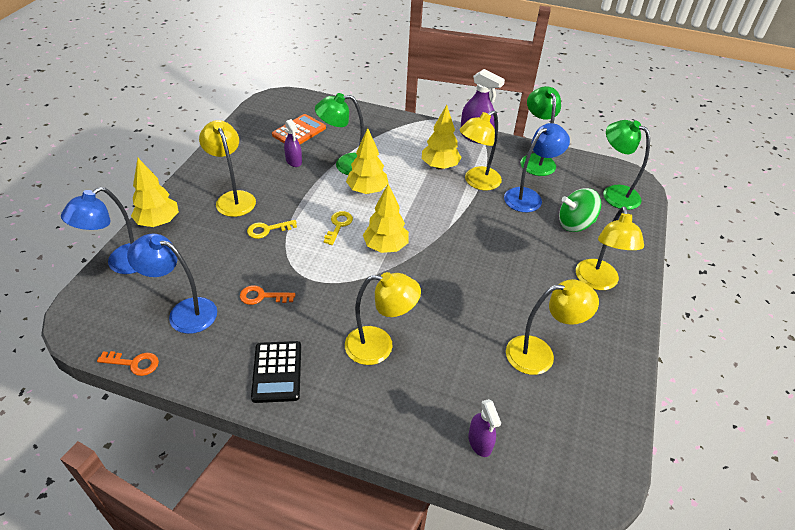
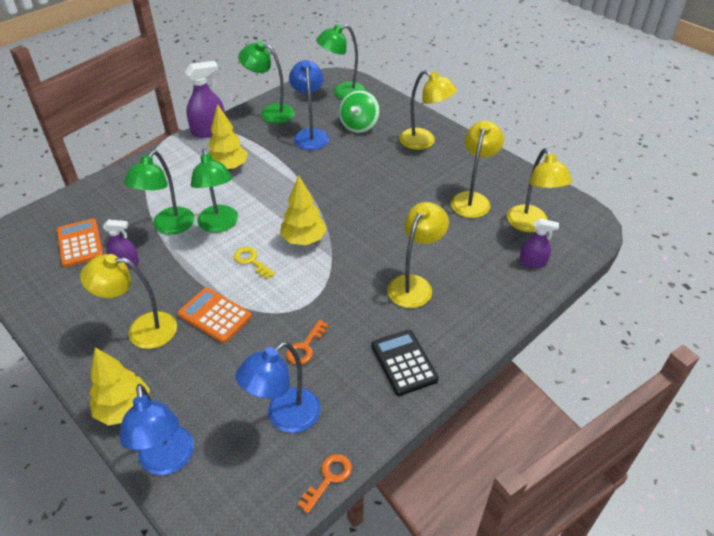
camera: 60 degrees left, 0 degrees up
yellow key [247,220,297,239] -> orange calculator [178,288,252,343]
black calculator [251,341,301,403] -> black calculator turned 135 degrees counterclockwise [371,330,439,396]
yellow tree [346,128,389,194] -> green lamp [191,149,238,233]
yellow lamp [460,110,502,190] -> yellow lamp moved to [507,148,572,232]

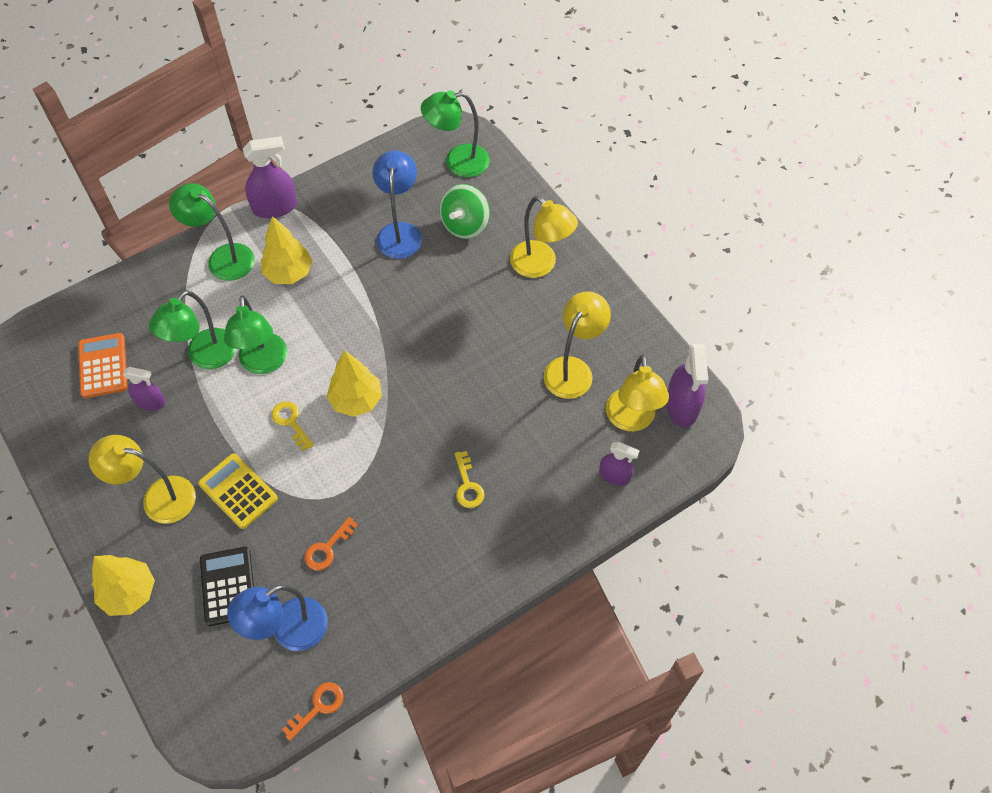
camera: 10 degrees right, 15 degrees up
blue lamp [119,384,194,475] -> none
orange calculator [178,288,252,343] -> yellow calculator [198,453,278,529]
green lamp [238,41,295,123] -> green lamp moved to [169,183,255,281]
black calculator [371,330,439,396] -> black calculator moved to [200,547,254,626]
yellow lamp [387,202,449,308] -> yellow key [455,451,485,508]
none -> purple spray bottle [666,344,708,427]

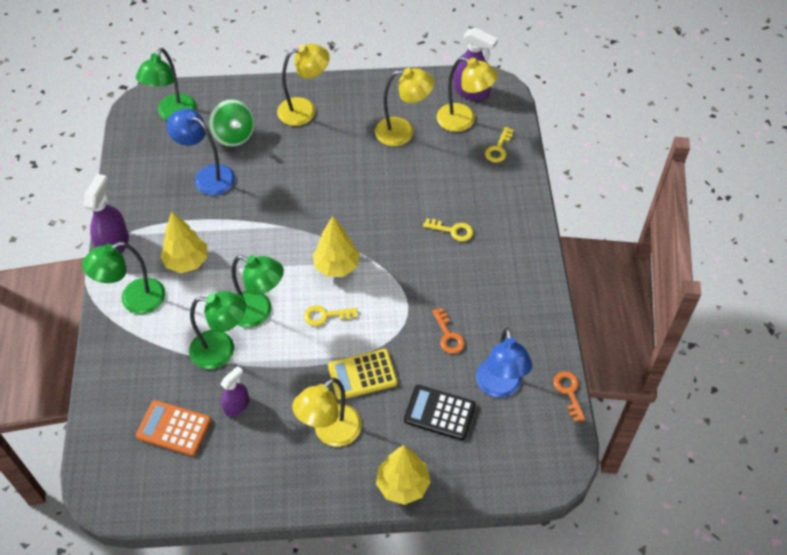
camera: 60 degrees left, 5 degrees down
green lamp [149,290,236,369] -> green lamp turned 60 degrees counterclockwise [189,291,246,369]
yellow lamp [544,291,611,399] -> yellow lamp turned 120 degrees clockwise [375,68,435,146]
purple spray bottle [599,442,640,485] -> yellow key [485,127,513,163]

